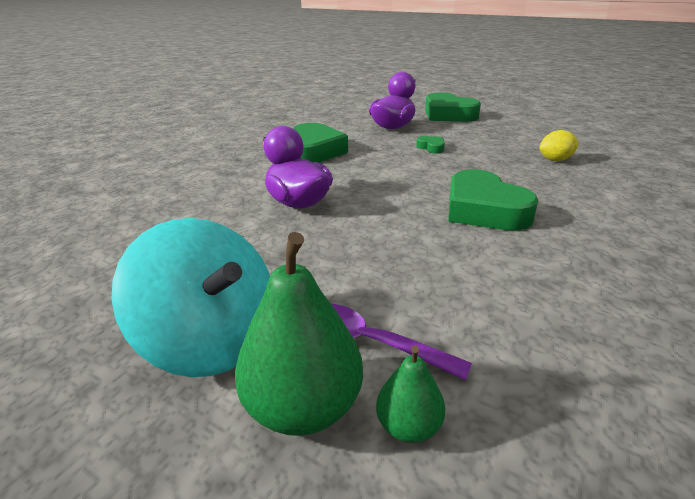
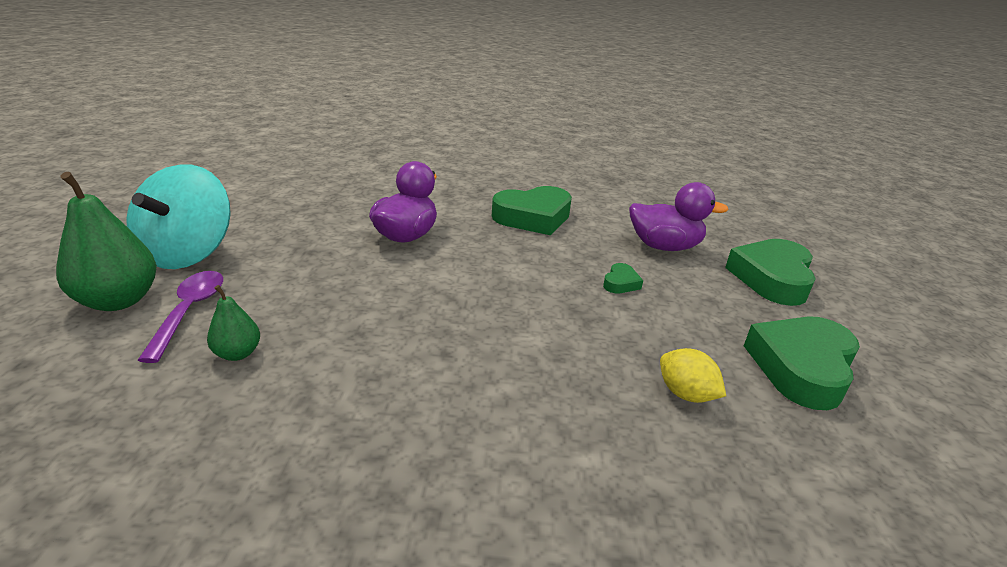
camera: 60 degrees right, 0 degrees up
green pear [376,345,445,443] -> green pear moved to [207,285,260,361]
green heart [448,169,538,231] -> green heart moved to [744,316,860,410]

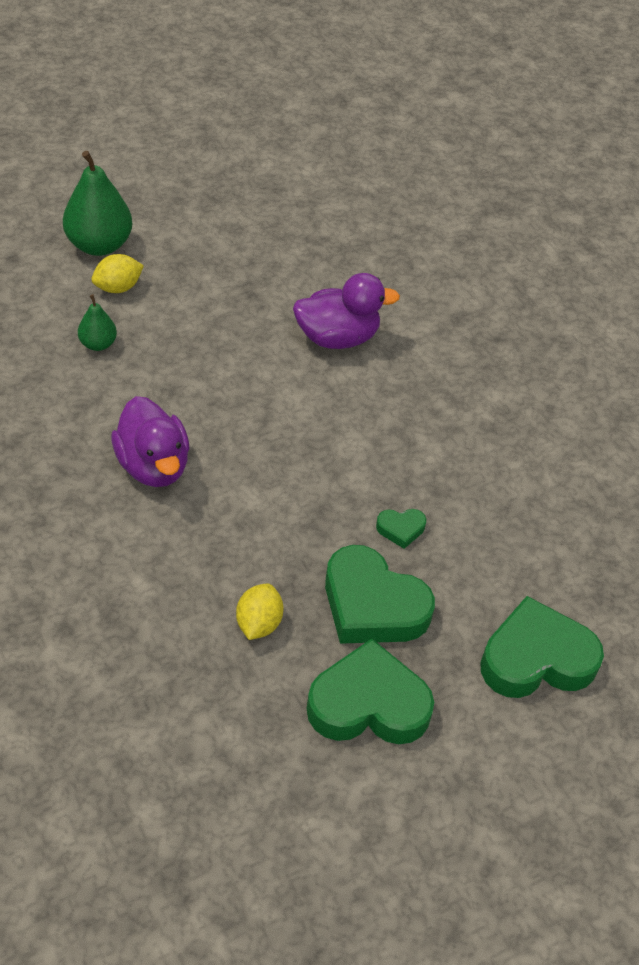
camera: 55 degrees right, 20 degrees up
turquoise spinning top [126,164,231,269] -> none
purple spoon [138,271,223,363] -> yellow lemon [91,254,144,293]
green heart [492,186,572,235] -> green heart moved to [325,545,435,644]
purple duck [629,182,728,251] -> purple duck moved to [111,396,190,487]

